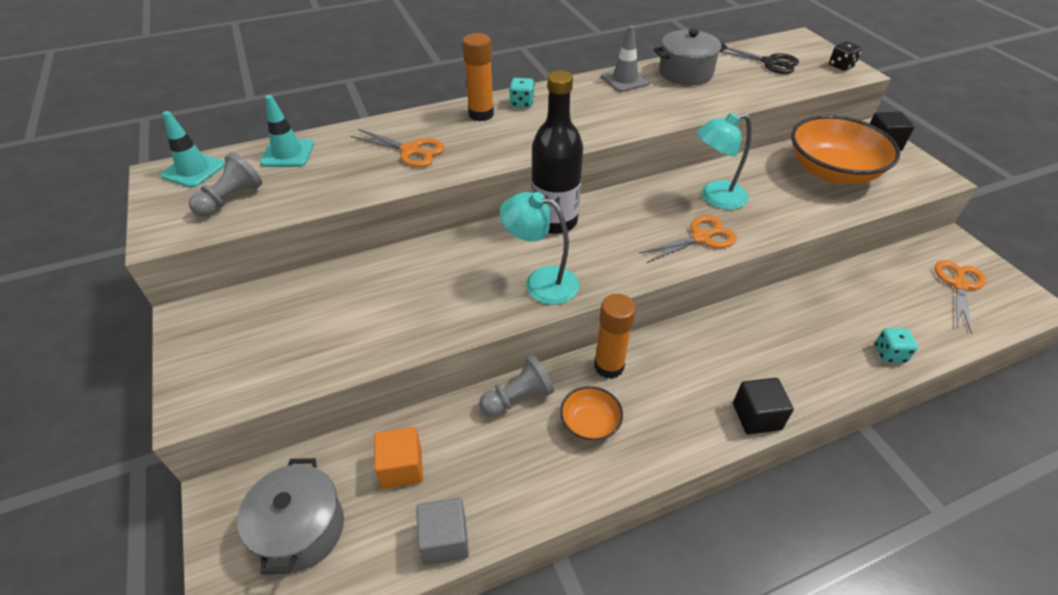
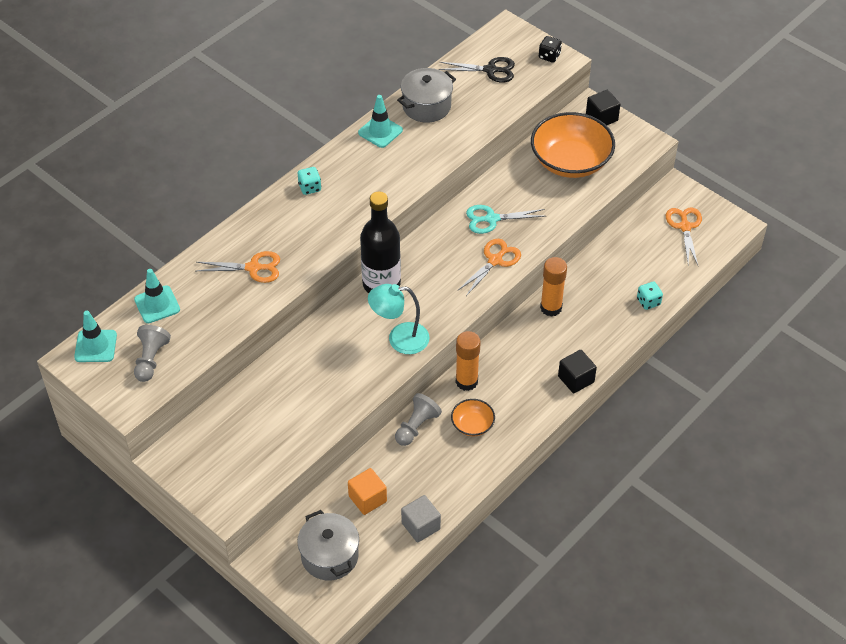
camera: 25 degrees left, 5 degrees up
orange glue stick [462,33,494,121] -> orange glue stick moved to [540,257,567,317]
grey traffic cone [601,26,650,92] -> turquoise traffic cone [358,95,403,148]
turquoise lamp [697,113,752,210] -> turquoise scissors [466,205,545,234]

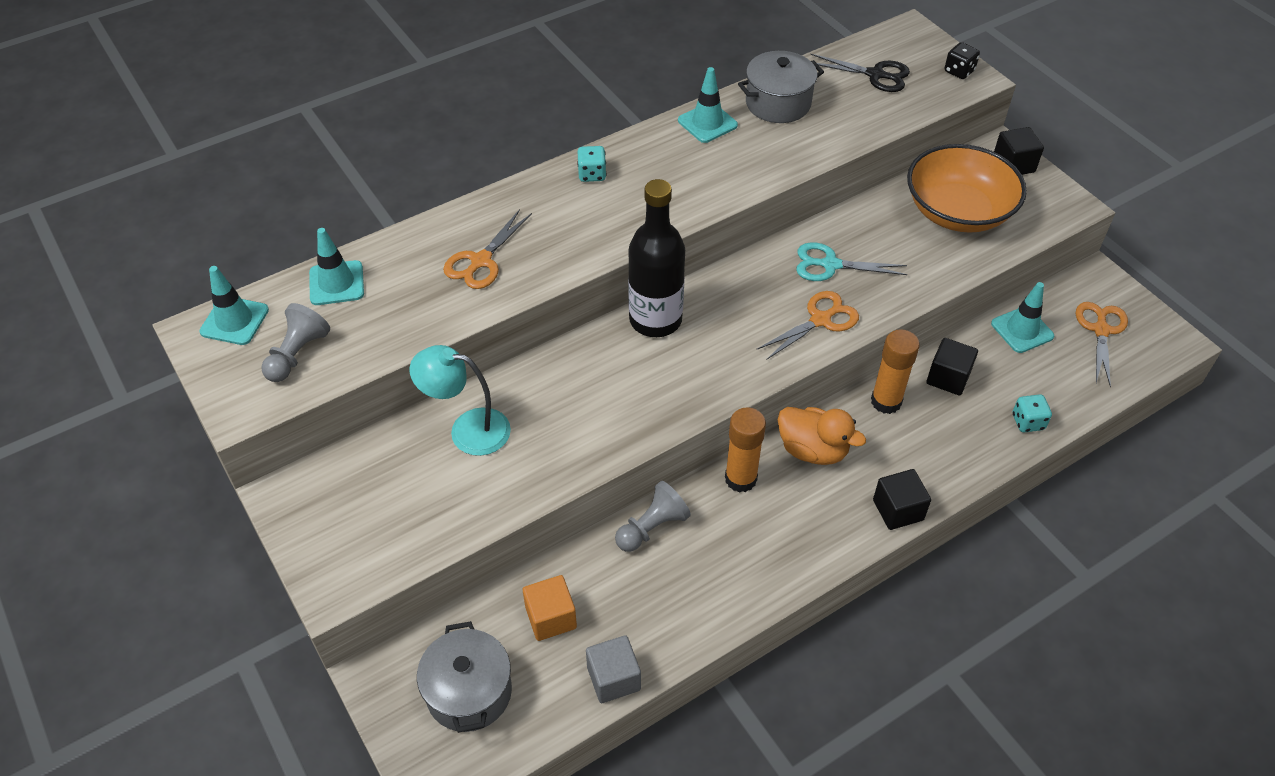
camera: 15 degrees right, 0 degrees up
orange scissors [197,251,280,283] -> orange scissors turned 105 degrees clockwise [443,209,532,289]
turquoise lamp [368,284,429,354] -> turquoise lamp moved to [410,345,511,456]
orange bowl [451,399,495,436] -> none
none -> orange duck [778,407,866,465]
none -> black cube [926,338,978,396]
none -> turquoise traffic cone [991,282,1054,353]

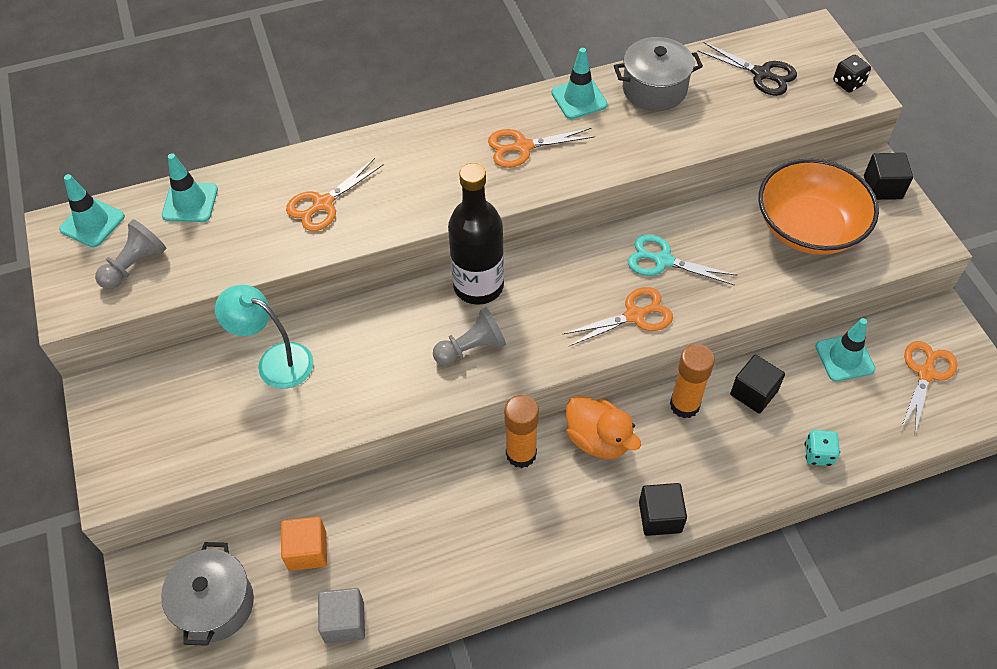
camera: 15 degrees right, 5 degrees up
turquoise dice [577,146,606,182] -> none
grey pawn [615,481,691,552] -> grey pawn moved to [433,307,506,366]
none -> orange scissors [488,128,595,168]

